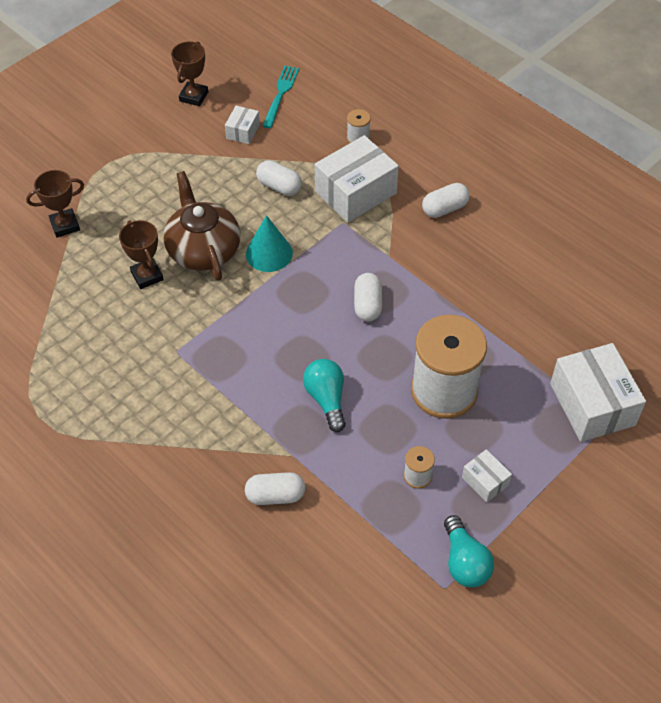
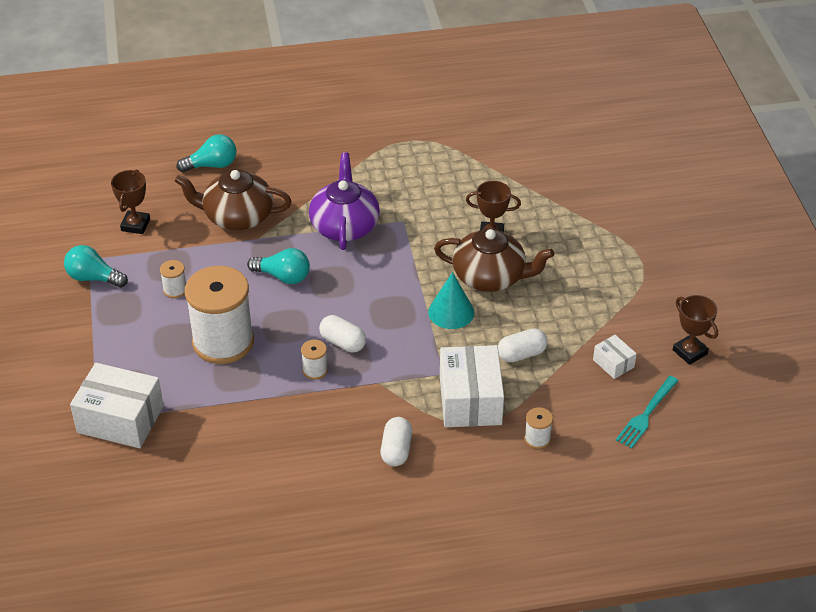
camera: 125 degrees right, 10 degrees down
brown trophy [26,170,84,238] -> brown trophy moved to [111,170,150,234]
white capsule [245,472,305,505] -> brown teapot [175,170,292,230]
turquoise fork [262,66,299,128] -> turquoise fork turned 75 degrees clockwise [616,376,679,449]
white box [462,449,512,502] -> none
none -> turquoise light bulb [177,134,236,172]
none -> white spool [301,340,328,380]
none -> purple teapot [309,152,380,250]

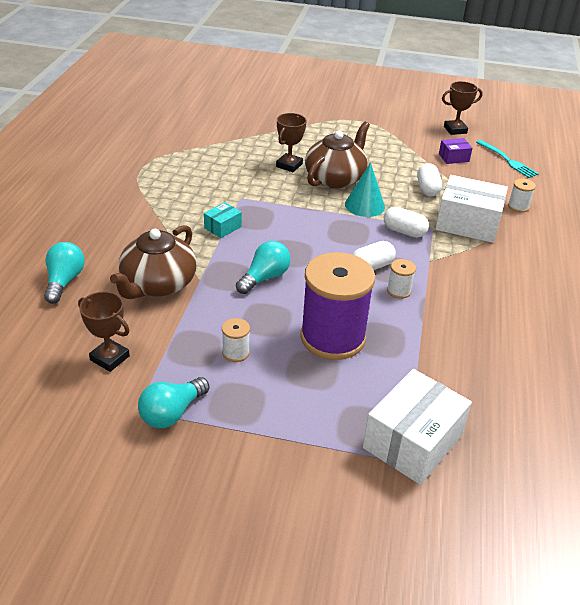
camera: 70 degrees left, 5 degrees down
white spool [185,266,254,364] -> purple spool [300,252,375,360]
purple teapot [309,152,380,250] -> turquoise box [204,202,242,238]
white capsule [380,417,412,466] -> white capsule moved to [384,207,429,238]
white box [593,335,637,379] -> purple box [439,138,472,164]

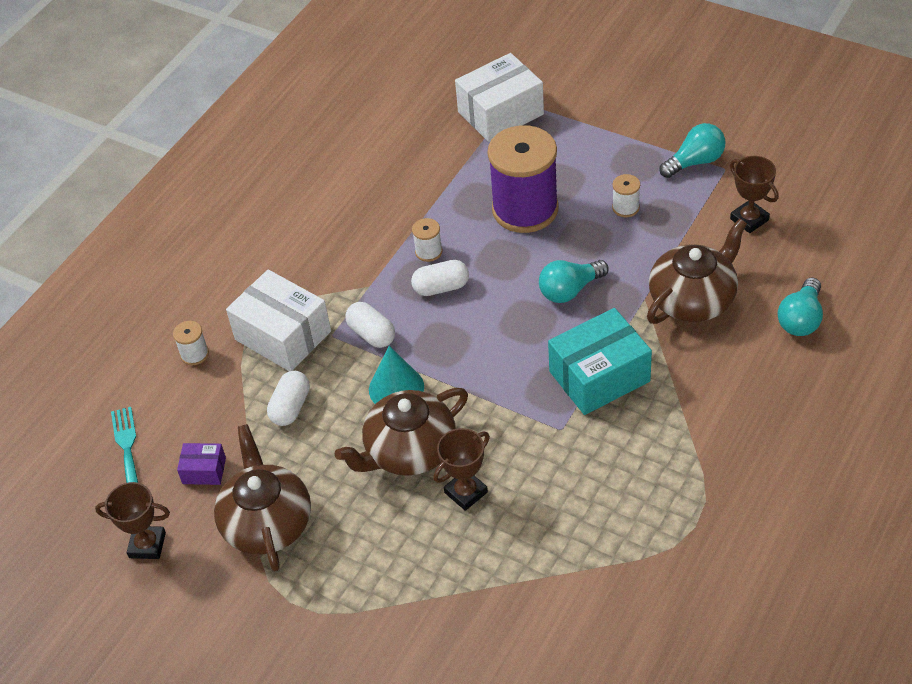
camera: 155 degrees left, 10 degrees up
turquoise box [204,202,242,238] -> turquoise box [548,308,652,415], size x2.06
none -> brown teapot [214,424,311,571]

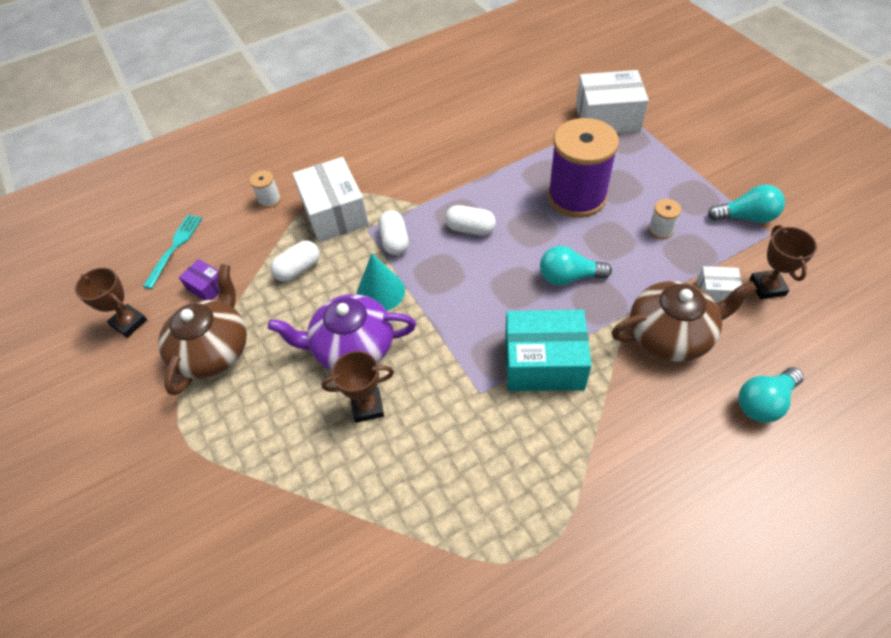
camera: 30 degrees right, 5 degrees up
brown teapot [335,388,468,476] -> purple teapot [268,294,416,370]
white spool [412,218,443,262] -> none
none -> white box [697,266,742,303]

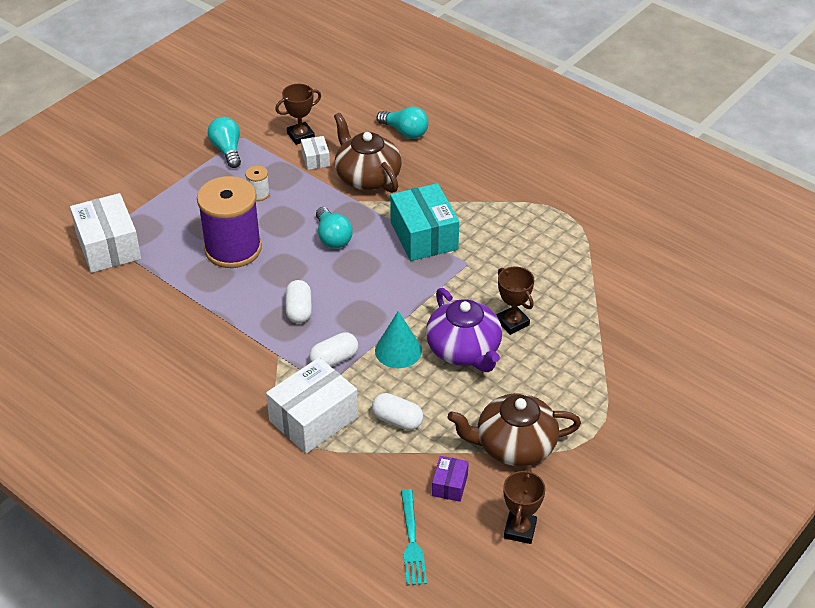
camera: 115 degrees left, 10 degrees down
turquoise fork [143,215,202,289] -> turquoise fork turned 90 degrees counterclockwise [401,489,427,586]
white spool [250,170,281,208] -> none

